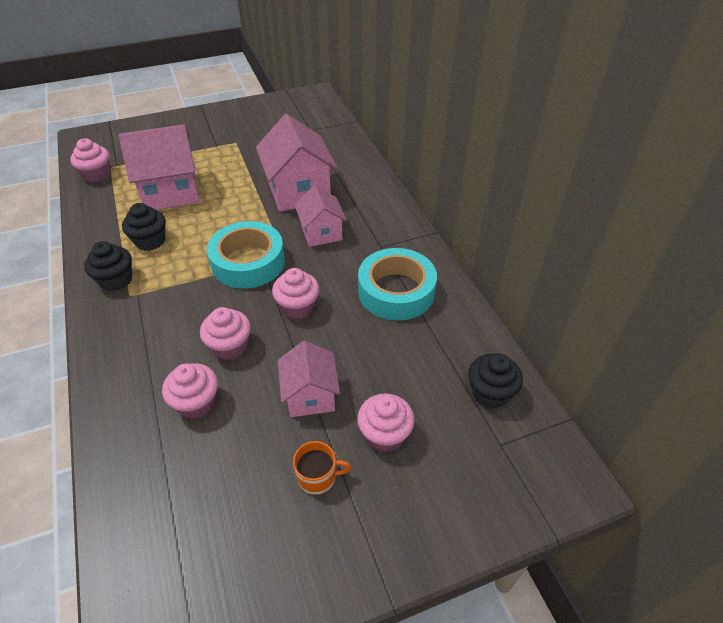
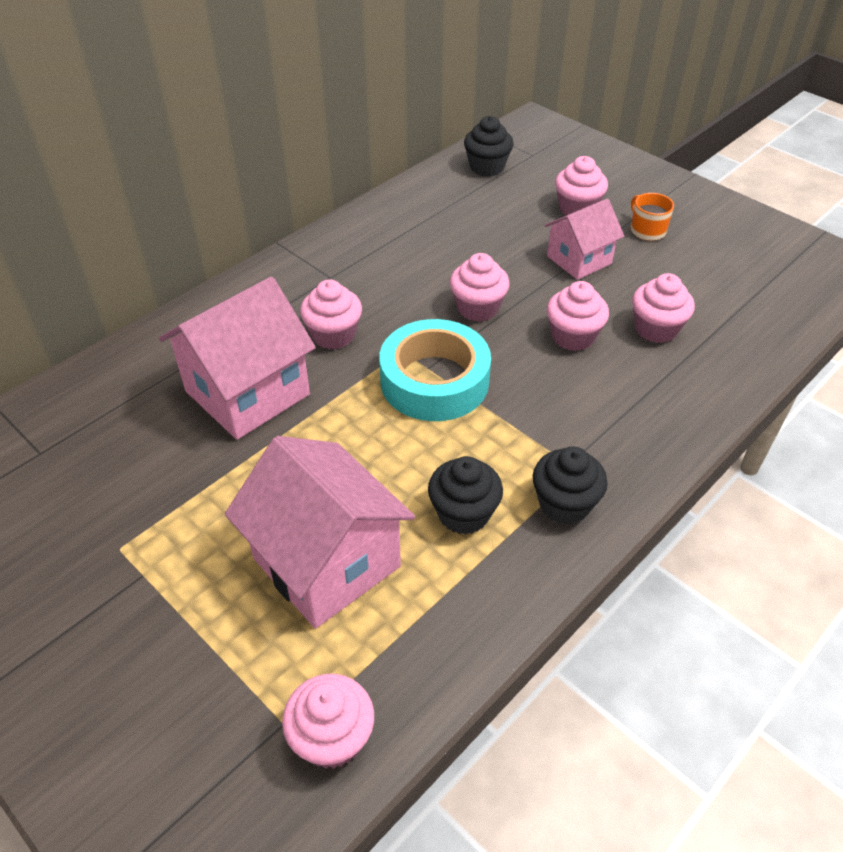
camera: 115 degrees left, 0 degrees up
pink house [295,185,347,247] -> pink cupcake [300,279,362,350]
turquoise tape [358,248,437,321] -> none

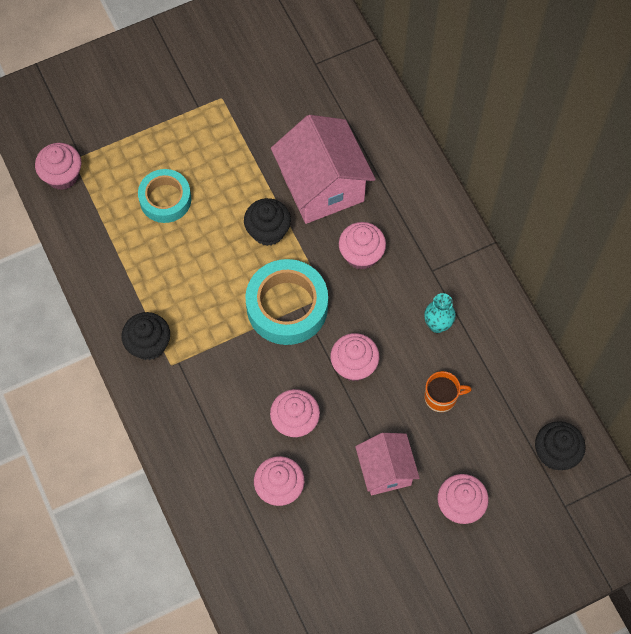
camera: 110 degrees right, 20 degrees up
pink house [225,436,415,628] -> turquoise tape [138,169,191,223]
black cupcake [428,456,503,535] -> black cupcake moved to [244,198,291,246]
orange mug [631,193,674,241] -> orange mug moved to [424,371,472,412]
none -> turquoise vase [424,293,456,333]

